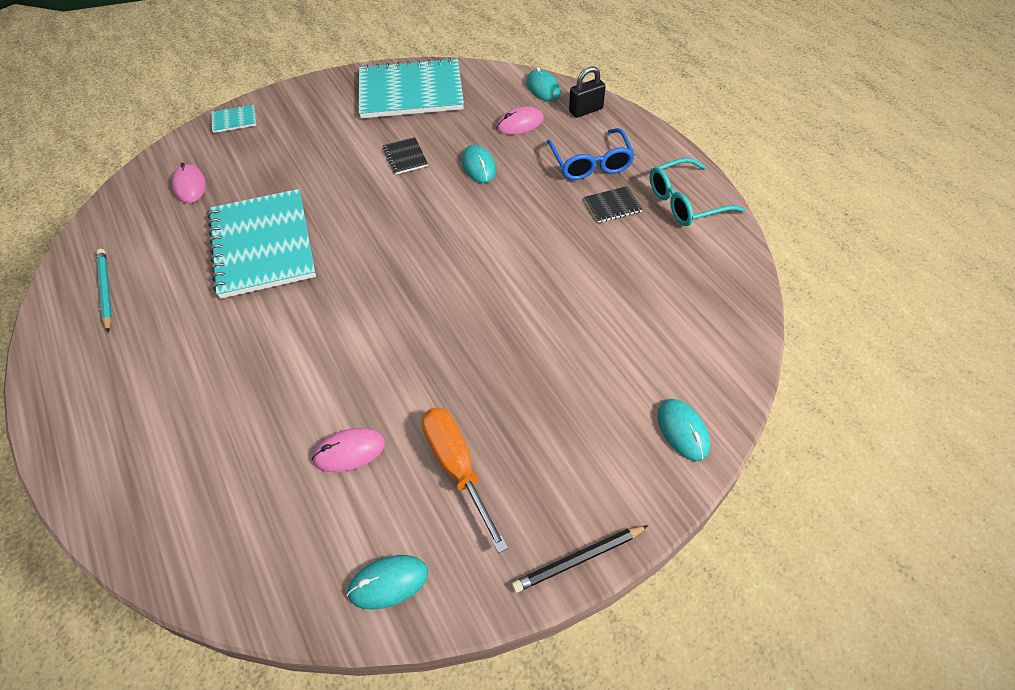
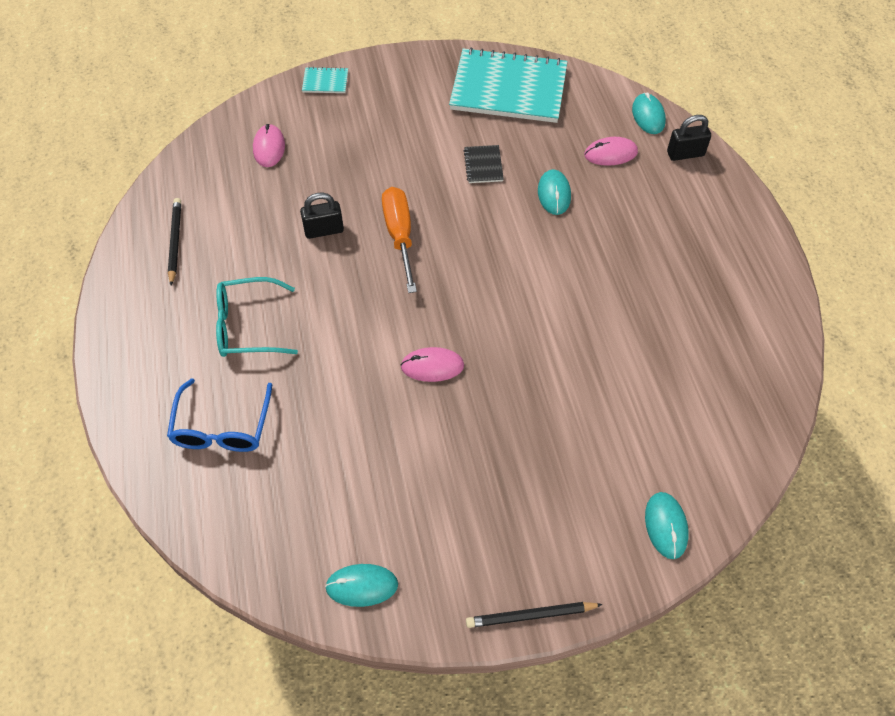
camera: 15 degrees right, 5 degrees up
turquoise pencil [96,249,112,332] -> black pencil [168,198,181,286]
turquoise notebook [208,189,316,299] -> black padlock [300,193,344,239]
pink mouse [312,428,385,472] -> pink mouse moved to [401,347,464,382]
orange screwdriver [422,407,509,553] -> orange screwdriver moved to [382,187,417,293]
blue glasses [547,128,635,180] -> blue glasses moved to [167,378,272,452]
black notebook [584,186,643,223] -> none
turquoise glasses [650,158,745,226] -> turquoise glasses moved to [216,277,298,357]

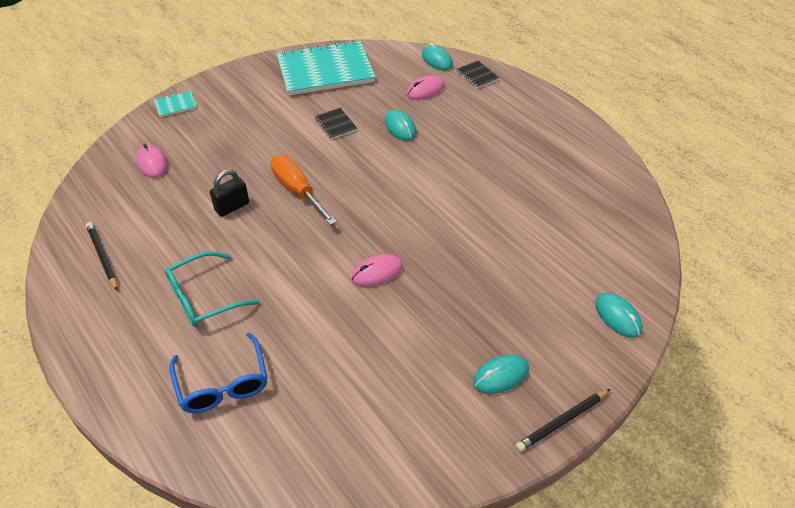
camera: 25 degrees left, 10 degrees down
turquoise mouse [325,564,398,607] -> turquoise mouse moved to [473,354,529,394]
black padlock [667,115,711,161] -> black notebook [457,61,499,88]

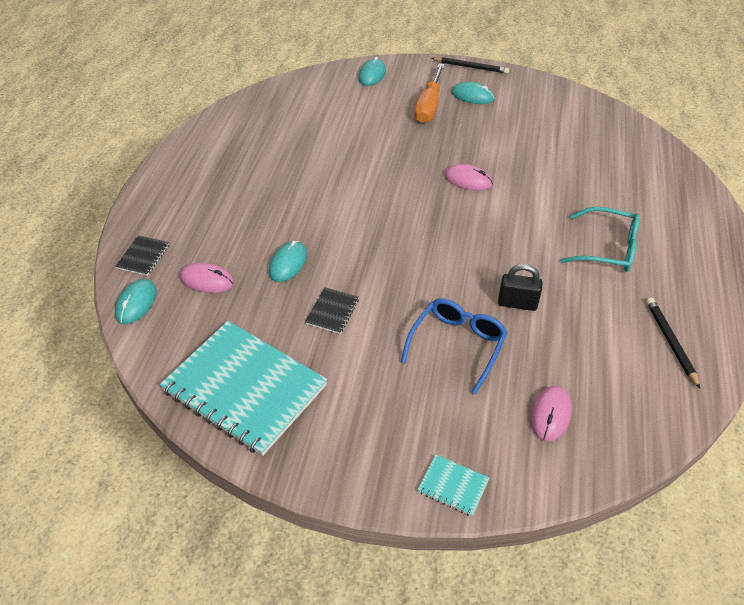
camera: 130 degrees left, 0 degrees up
black pencil [86,222,118,290] -> black pencil turned 150 degrees clockwise [646,298,700,389]
blue glasses [169,333,268,413] -> blue glasses moved to [401,298,508,394]
orange screwdriver [271,155,337,225] -> orange screwdriver moved to [414,63,445,123]

